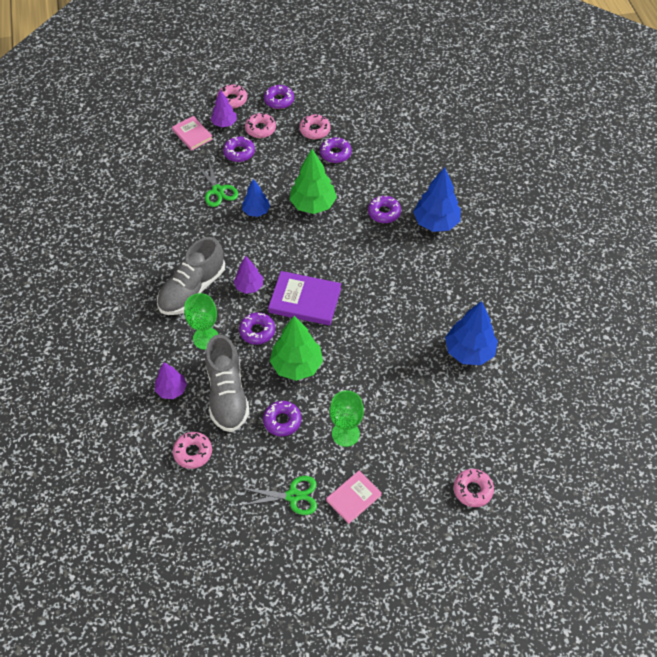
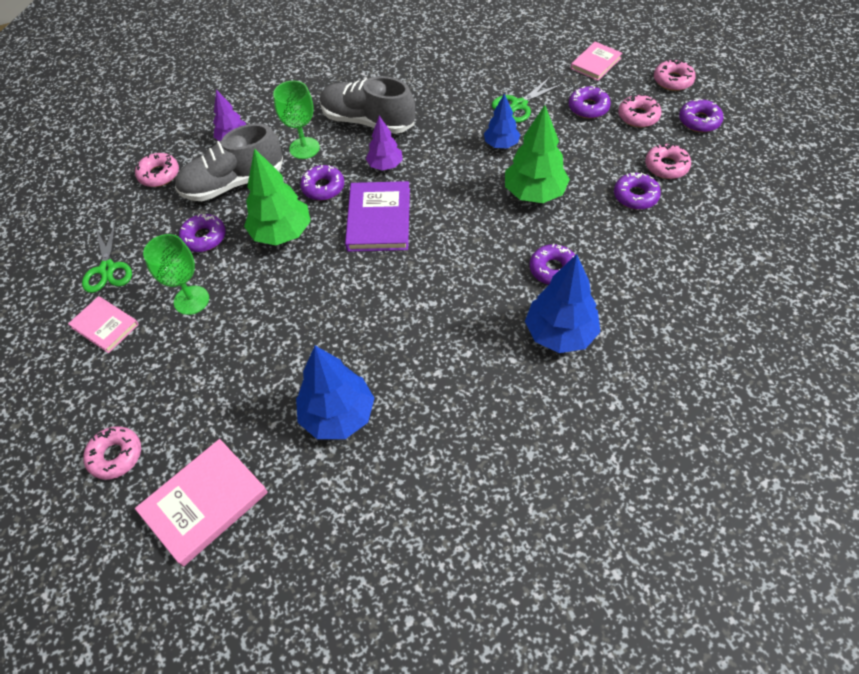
camera: 80 degrees right, 0 degrees up
purple tree [210,90,237,127] -> none
none -> pink book [135,439,268,567]

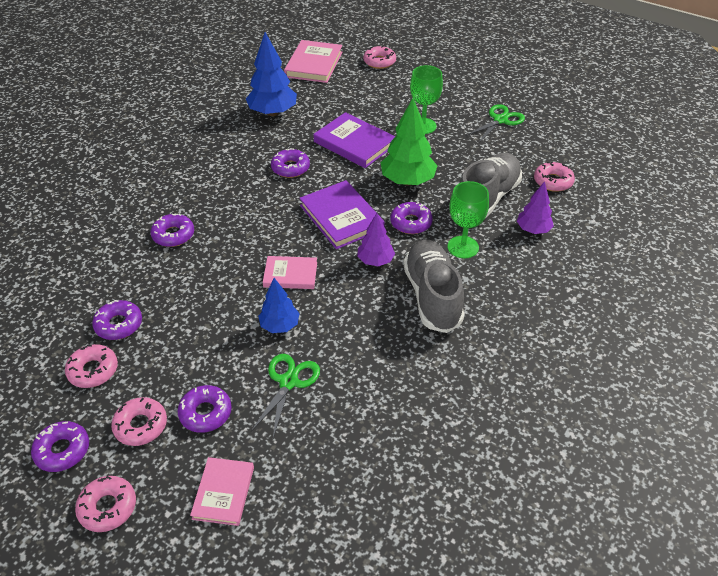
camera: 145 degrees right, 10 degrees down
pink book [68,296,139,353] -> pink book moved to [263,256,317,289]
green scissors [82,222,132,293] -> green scissors turned 90 degrees clockwise [465,104,525,144]
purple donut [179,214,226,252] -> purple donut moved to [271,148,310,178]
grey shoe [320,76,415,134] -> grey shoe turned 90 degrees counterclockwise [403,240,464,333]
green tree [505,105,570,203] -> none
blue tree [525,254,601,353] -> none
none -> purple book [313,112,395,168]

